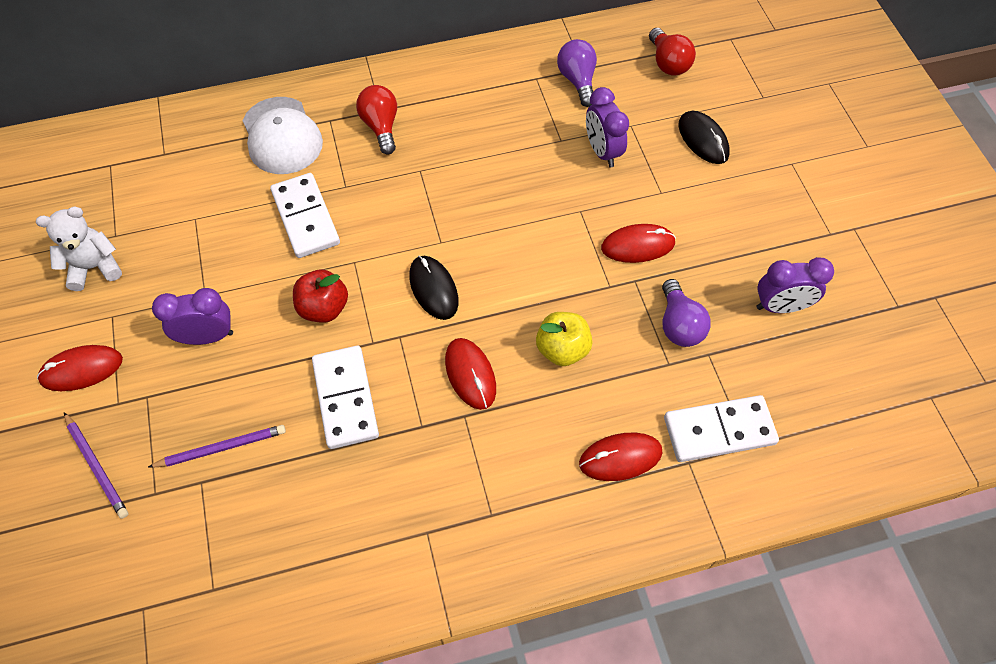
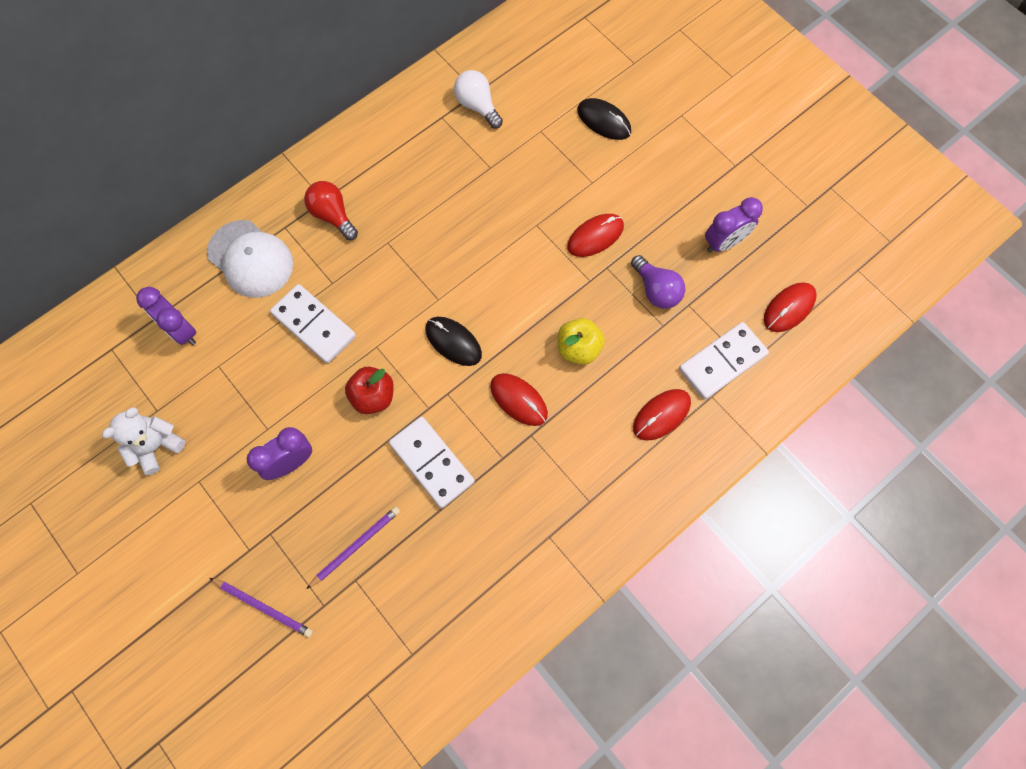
camera: 25 degrees left, 10 degrees up
red mouse [37,345,123,391] -> red mouse moved to [764,282,817,332]
purple light bulb [557,39,597,107] -> white light bulb [454,70,503,128]
purple clock [586,87,629,167] -> purple clock moved to [136,287,196,345]
red light bulb [649,28,696,76] -> none

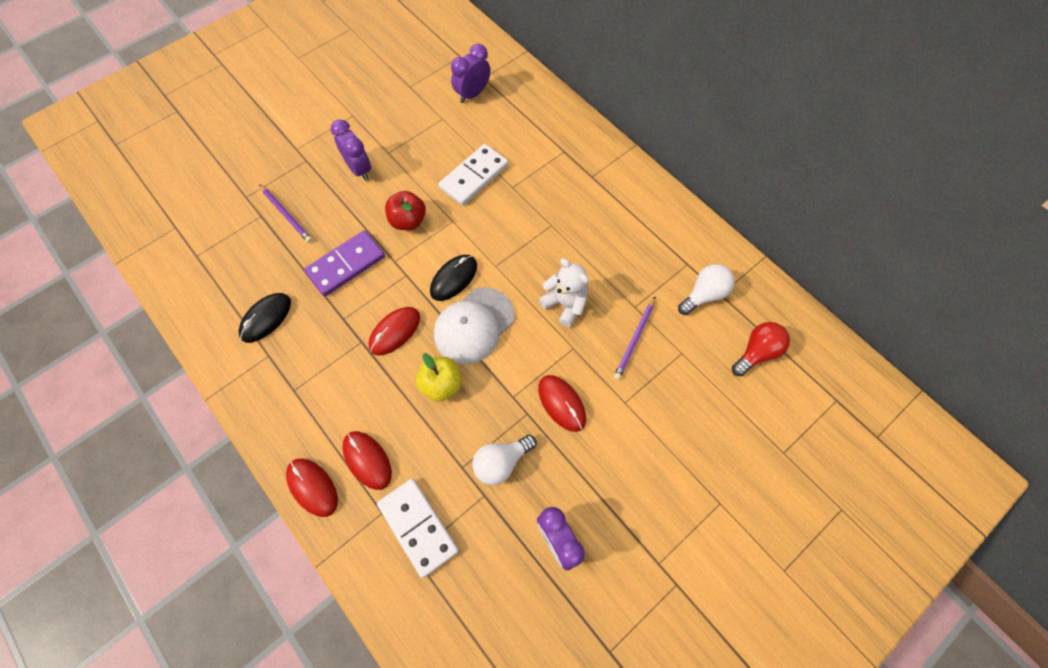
camera: 90 degrees right, 5 degrees down
white teddy bear [102,407,186,475] -> white teddy bear moved to [539,258,589,327]
white cap [207,220,293,298] -> white cap moved to [434,288,515,364]
purple pencil [210,578,313,638] -> purple pencil moved to [614,296,656,380]
red light bulb [304,181,358,240] -> red light bulb moved to [732,322,790,376]
white domino [389,417,475,508] -> purple domino [304,230,385,296]
black mouse [577,98,631,140] -> black mouse moved to [239,293,291,343]
purple light bulb [631,255,685,309] -> white light bulb [472,435,536,485]
red mouse [764,282,817,332] -> red mouse moved to [286,459,338,517]

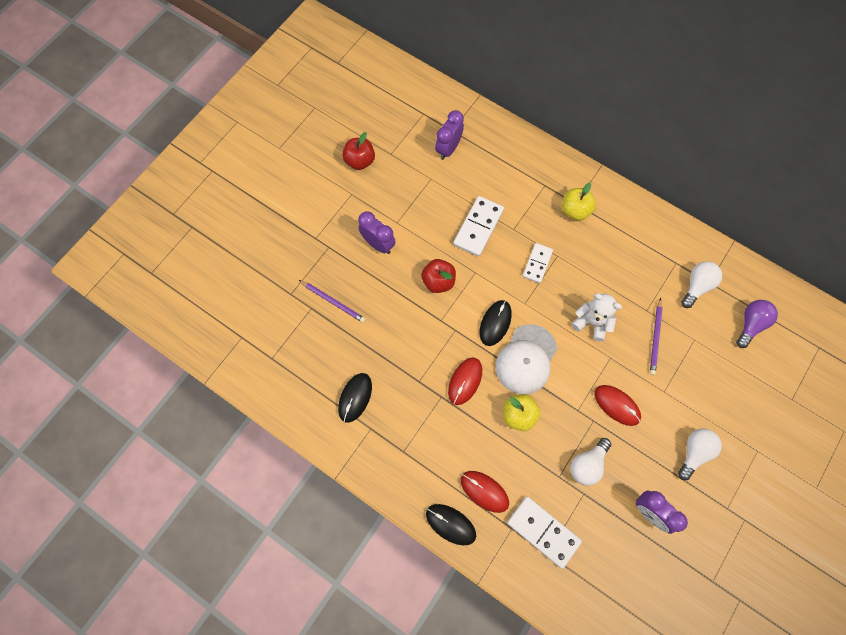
camera: 15 degrees left, 5 degrees up
red mouse [286,459,338,517] -> black mouse [426,504,476,545]
purple domino [304,230,385,296] -> none
red light bulb [732,322,790,376] -> purple light bulb [736,300,778,348]
none -> red apple [342,132,375,170]
none -> white domino [523,243,553,283]
none -> yellow apple [562,183,596,221]
none -> white light bulb [678,428,722,480]

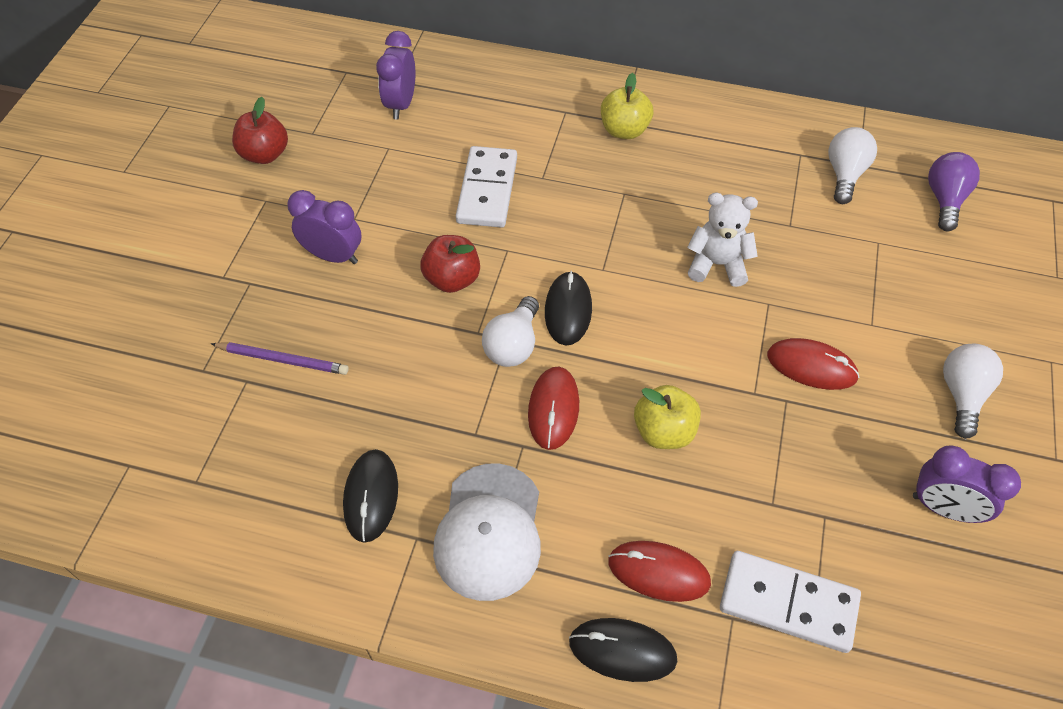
camera: 20 degrees left, 15 degrees down
white cap [496,324,557,394] -> white cap moved to [433,463,541,601]
white domino [523,243,553,283] -> none
white light bulb [570,438,611,486] -> white light bulb moved to [482,296,539,367]
purple pencil [650,298,663,375] -> none

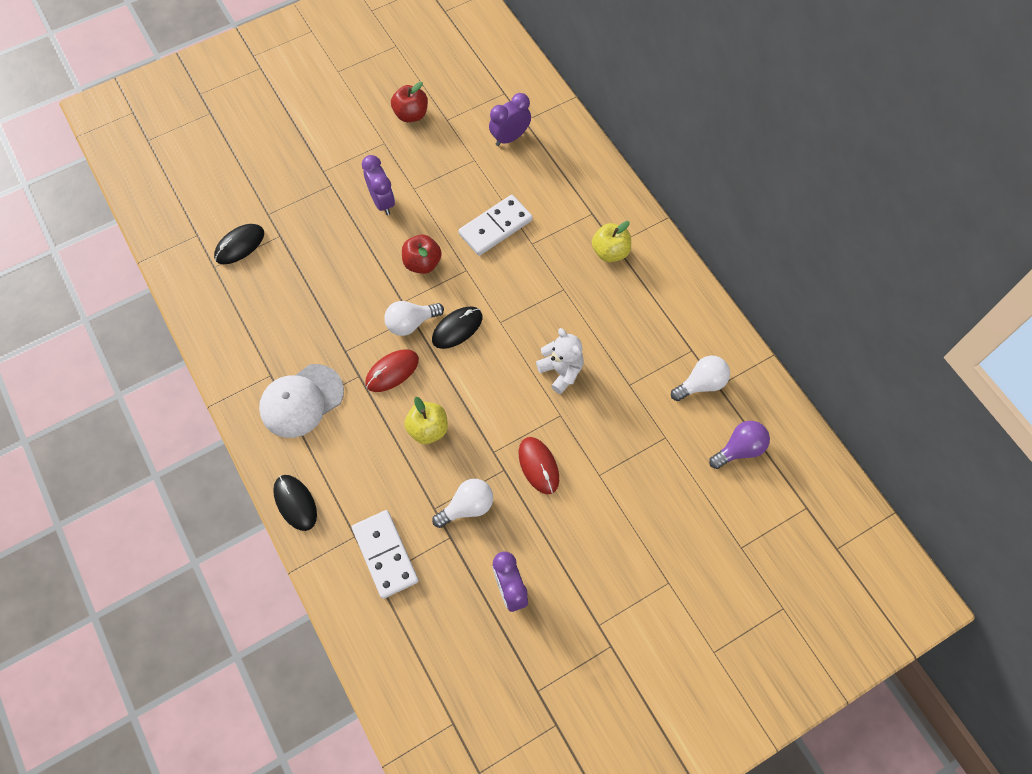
camera: 45 degrees right, 10 degrees up
purple pencil [211,342,349,375] -> none
black mouse [343,449,398,543] -> black mouse moved to [214,224,264,264]
red mouse [608,541,711,602] -> none
white light bulb [943,344,1003,439] -> white light bulb moved to [432,479,493,528]

